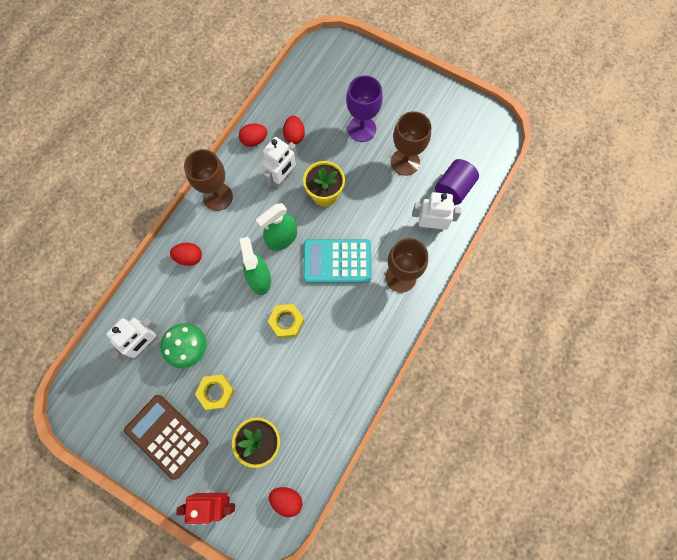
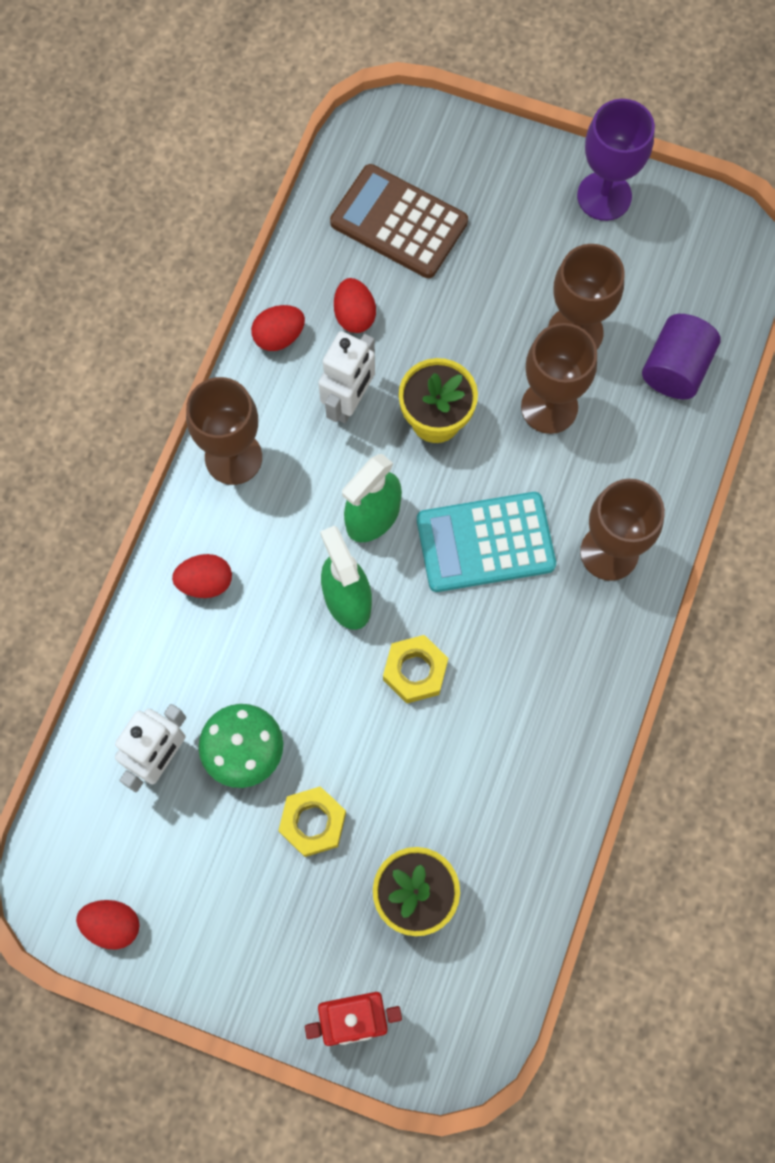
camera: 10 degrees left, 0 degrees up
brown calculator [124,395,209,480] -> brown calculator moved to [330,164,468,278]
red egg [269,487,302,517] -> red egg moved to [76,900,140,950]
purple goblet [346,75,383,142] -> purple goblet moved to [577,99,655,221]
white robot [412,192,461,232] -> none
none -> brown goblet [521,323,597,434]

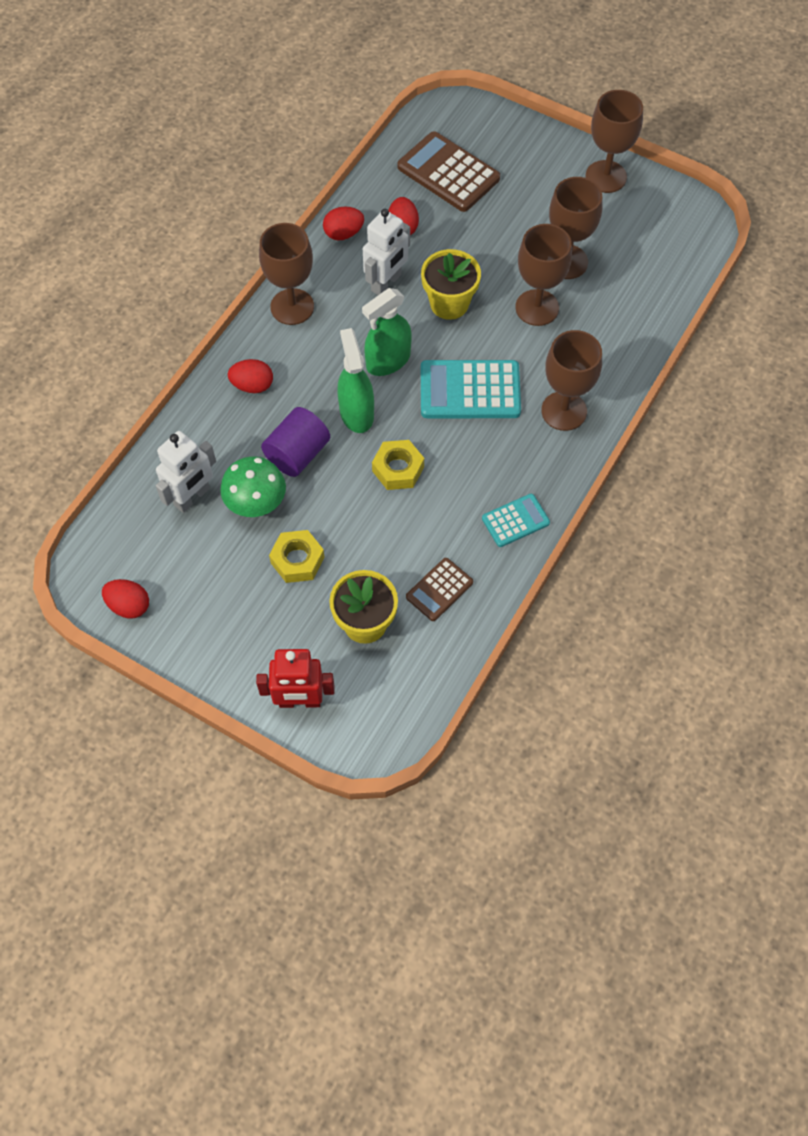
camera: 10 degrees right, 10 degrees down
purple goblet [577,99,655,221] -> brown goblet [585,90,643,193]
purple cylinder [642,314,721,399] -> purple cylinder moved to [261,407,330,477]
none -> brown calculator [406,558,473,621]
none -> turquoise calculator [482,494,550,547]

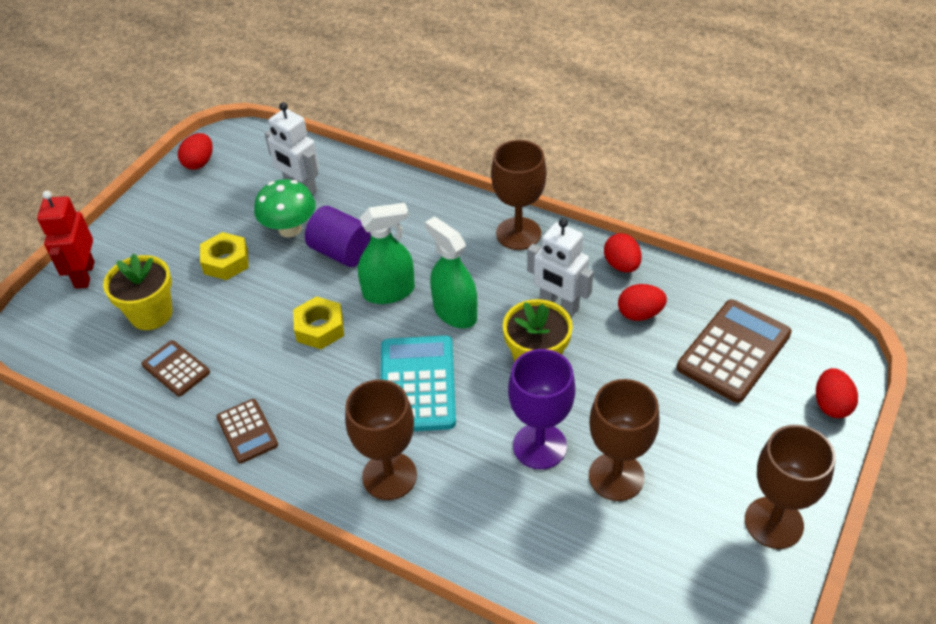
camera: 90 degrees right, 15 degrees down
red egg [228,359,273,393] -> red egg moved to [816,368,858,418]
turquoise calculator [482,494,550,547] -> brown calculator [216,399,278,464]
brown goblet [515,224,572,326] -> purple goblet [508,349,575,469]

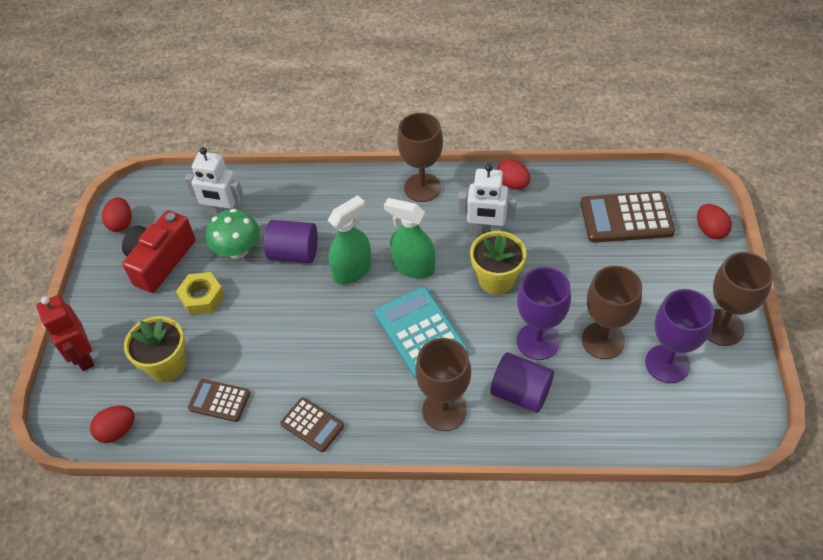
camera: 25 degrees left, 5 degrees up
yellow nut [293,296,344,349] -> none
red egg [618,284,667,321] -> red egg moved to [90,406,134,443]
brown calculator [677,299,792,403] -> brown calculator turned 105 degrees counterclockwise [581,191,675,243]
none -> red camera [122,210,196,293]
none -> purple cylinder [490,352,554,413]
none -> purple goblet [645,289,714,383]

